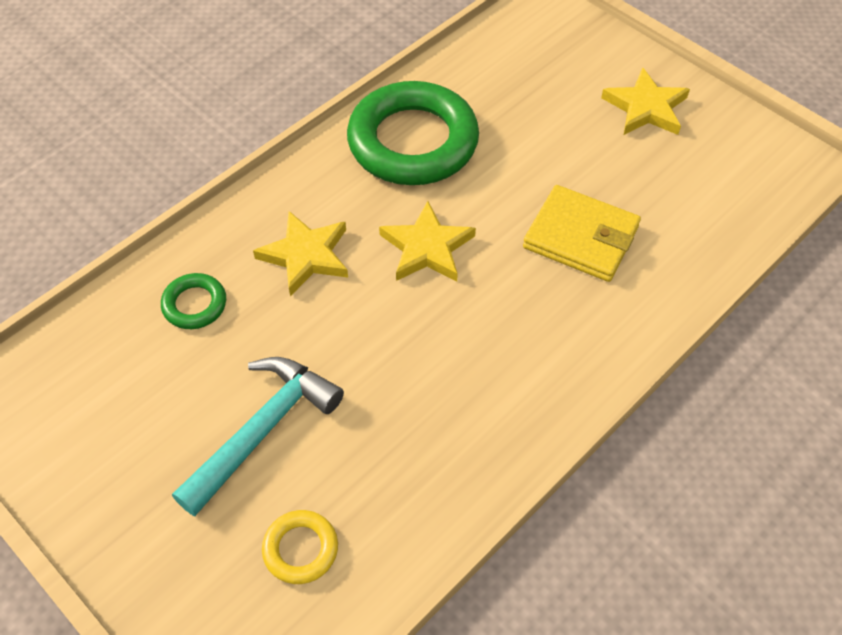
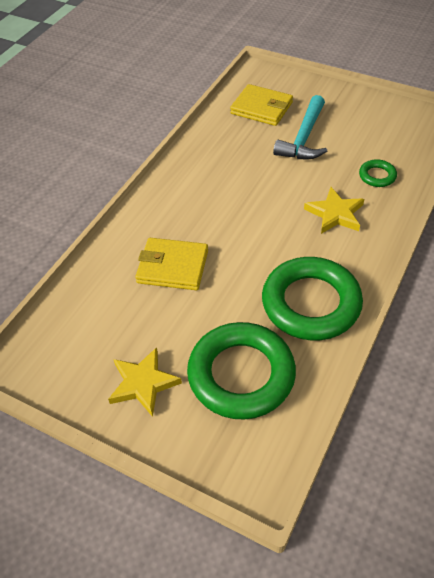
camera: 165 degrees right, 5 degrees down
yellow ring [262,510,338,584] -> yellow wallet [230,84,293,126]
yellow star [379,201,476,282] -> none
none -> green ring [187,322,296,419]

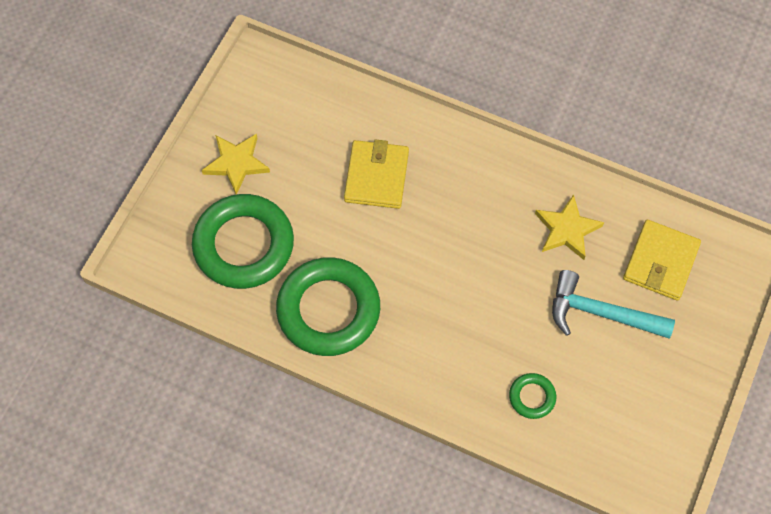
camera: 85 degrees right, 15 degrees up
yellow star [304,187,364,234] -> yellow star moved to [535,194,604,260]

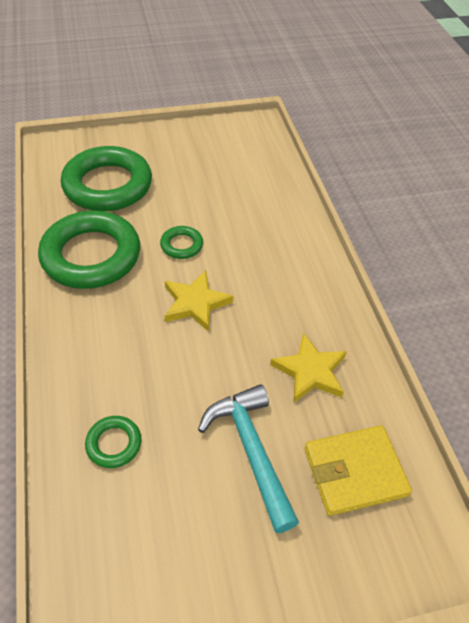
camera: 50 degrees right, 15 degrees down
yellow star [202,134,270,195] -> yellow star moved to [164,270,234,332]
yellow wallet [344,139,409,209] -> none
none -> green ring [160,226,203,259]

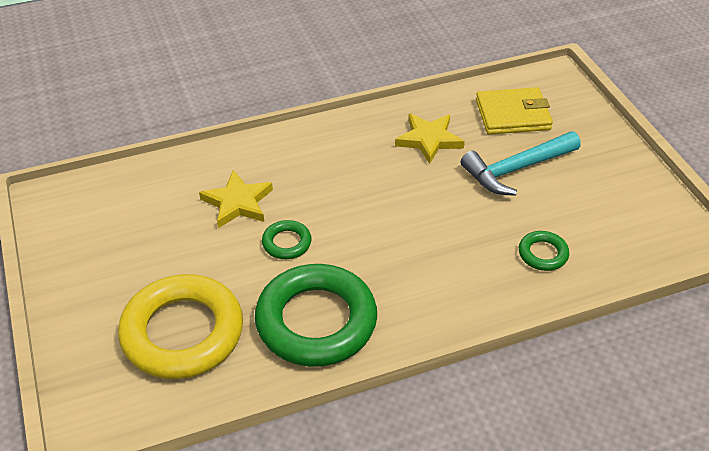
camera: 95 degrees left, 5 degrees down
green ring [61,146,152,211] -> yellow ring [118,274,243,379]
yellow star [164,270,234,332] -> yellow star moved to [199,170,273,228]
yellow wallet [304,425,412,516] -> yellow wallet turned 75 degrees counterclockwise [476,87,553,135]

